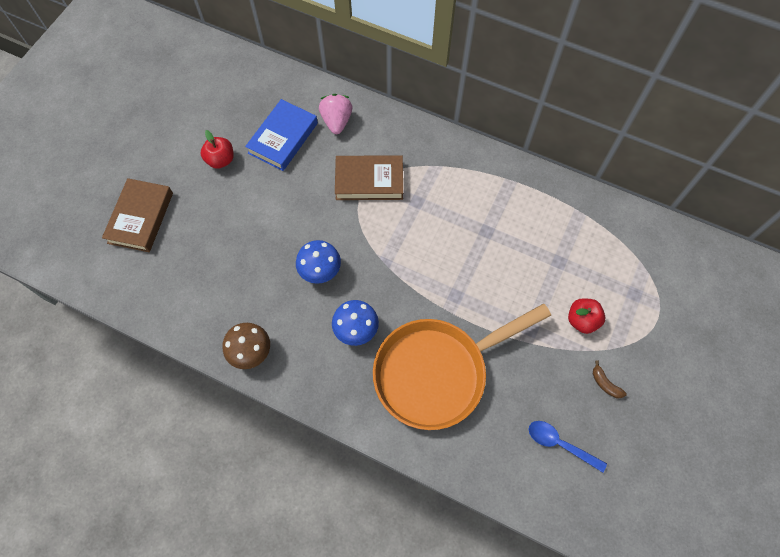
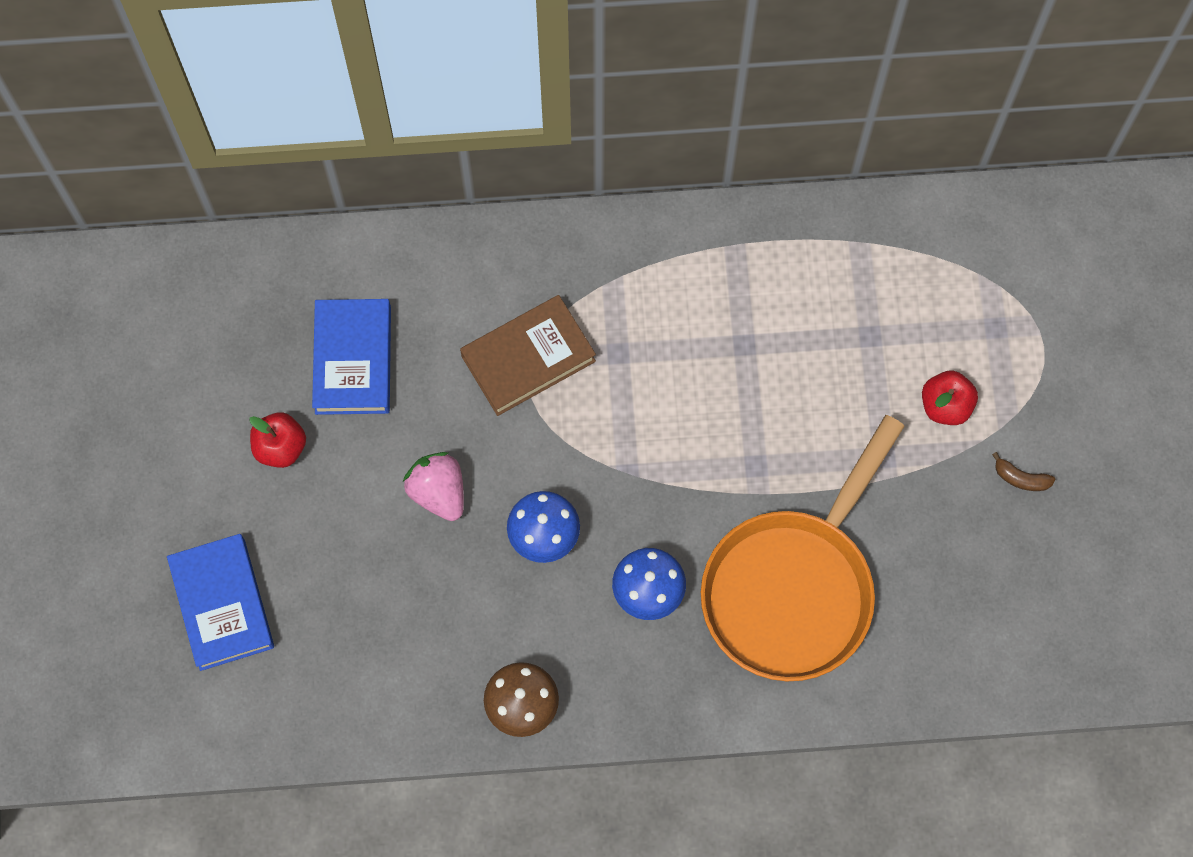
camera: 30 degrees left, 5 degrees up
brown book [102,178,173,252] -> blue book [167,534,274,671]
pink strawberry [319,94,352,134] -> pink strawberry moved to [403,452,464,521]
blue spoon [529,421,607,473] -> none

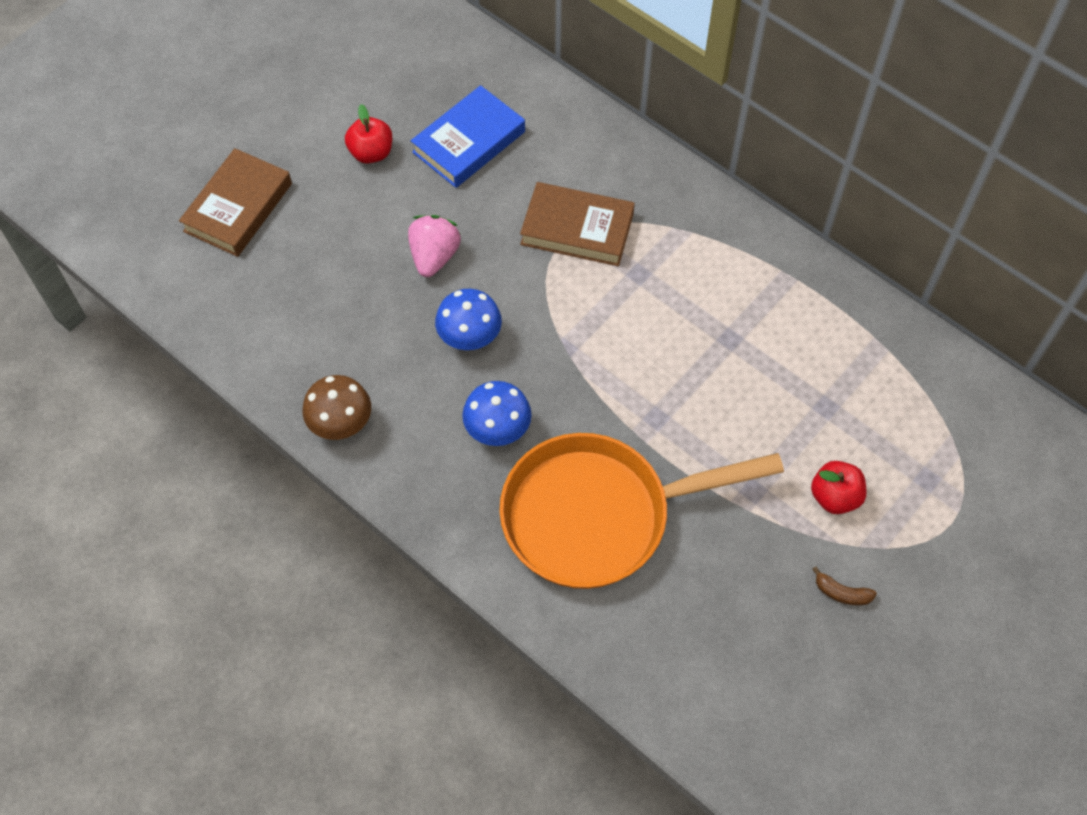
camera: 45 degrees right, 10 degrees down
blue book [167,534,274,671] -> brown book [179,148,292,257]
brown banana [992,452,1055,491] -> brown banana turned 45 degrees counterclockwise [812,567,877,605]

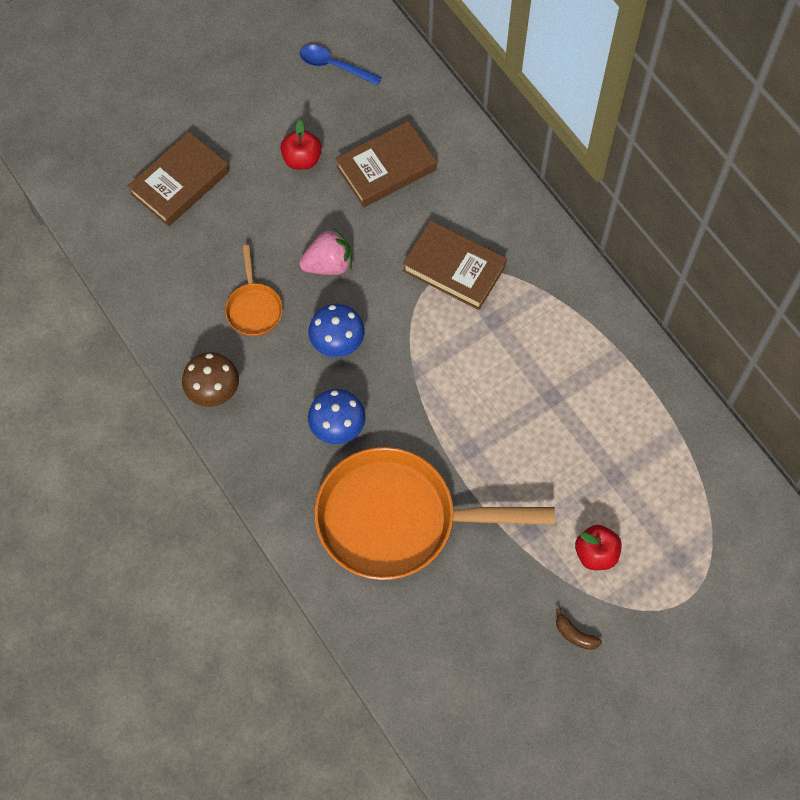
camera: 15 degrees right, 5 degrees up
pink strawberry [408,215,461,277] -> pink strawberry turned 45 degrees clockwise [299,228,352,275]
blue book [411,85,525,188] -> brown book [336,121,437,207]
none -> orange pan [225,245,283,336]
none -> blue spoon [300,45,382,86]

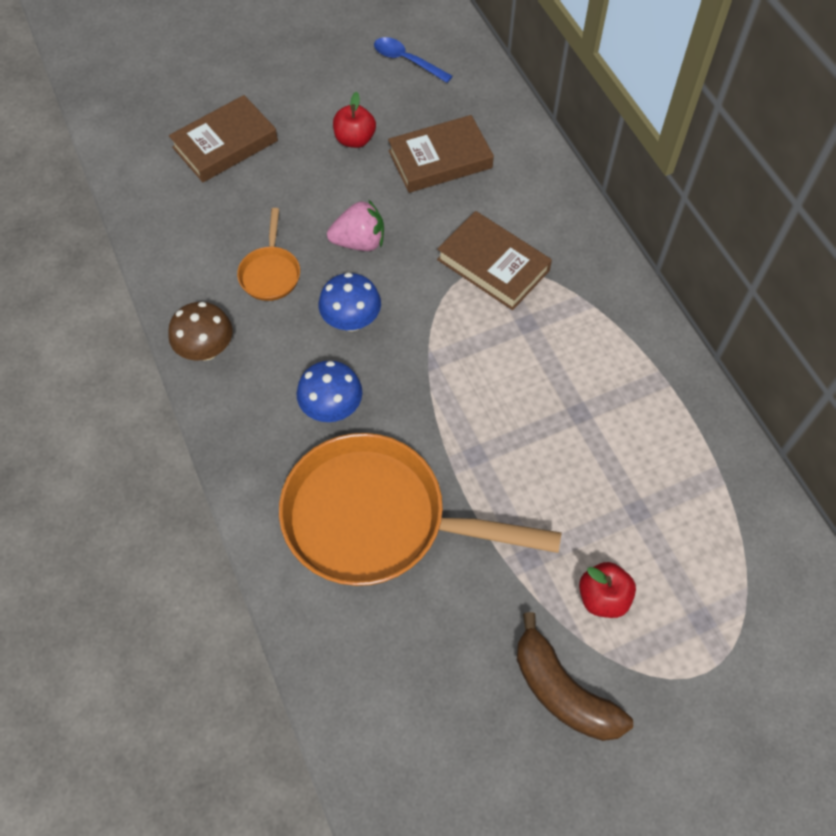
camera: 10 degrees right, 5 degrees down
brown banana [556,608,602,650] -> brown banana [517,612,633,741], size x2.18

